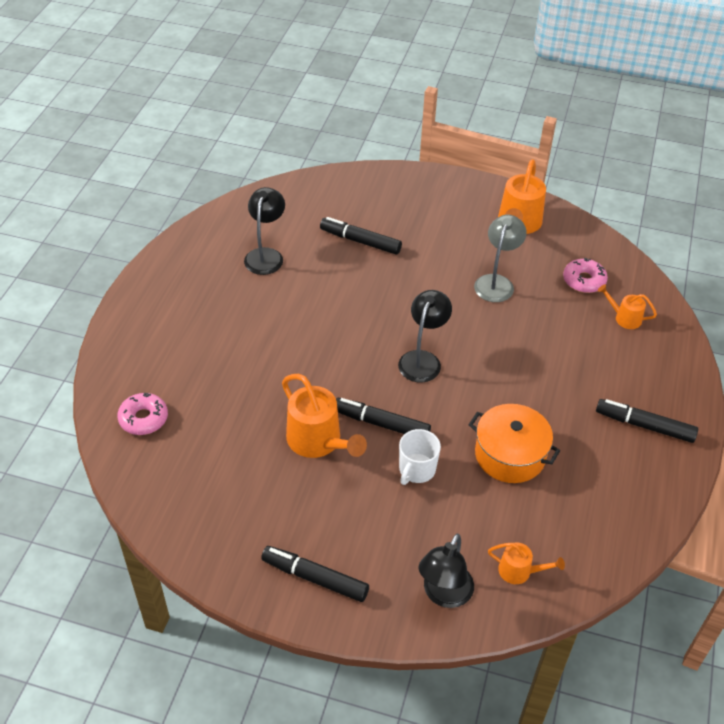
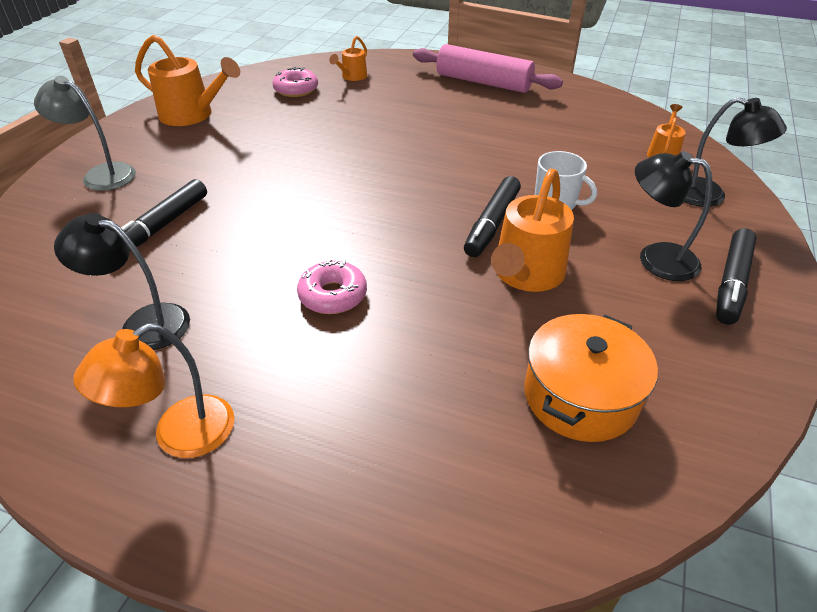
camera: 85 degrees left, 5 degrees down
pink donut [117,393,168,435] -> pink donut moved to [297,259,367,314]
orange watering can [282,374,367,458] -> orange watering can turned 150 degrees clockwise [491,169,574,292]
black lamp [398,290,452,382] -> black lamp moved to [635,151,713,281]
orange pot [469,404,560,483] -> orange pot moved to [524,314,658,442]
grey lamp [474,215,527,302] -> grey lamp moved to [34,76,136,191]
black marker [596,399,698,443] -> pink rolling pin [413,44,563,93]
none -> orange lamp [74,323,234,458]

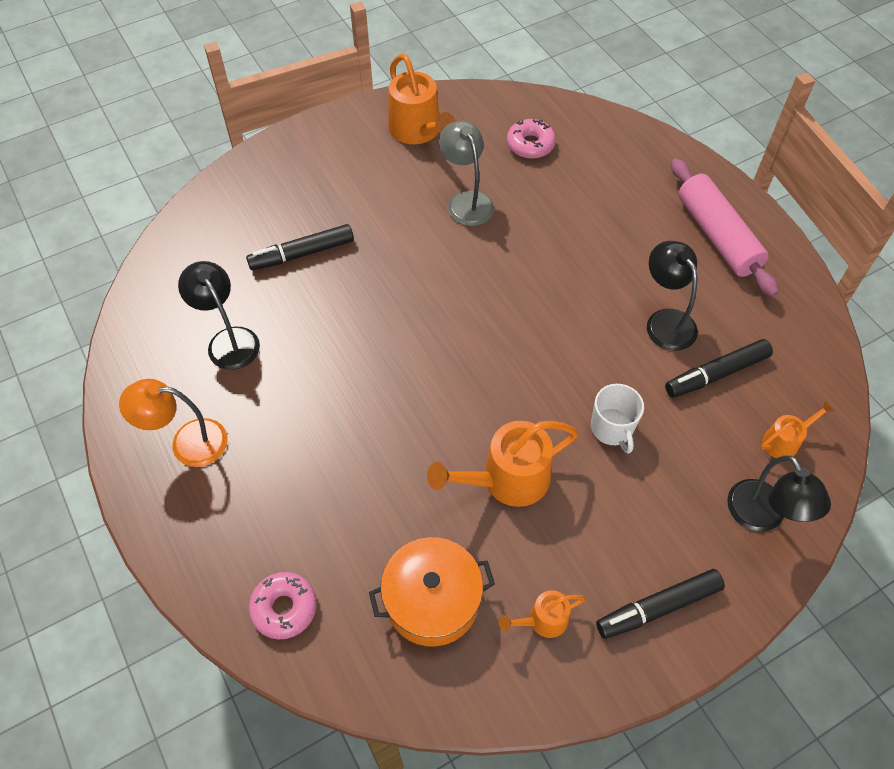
camera: 40 degrees right, 15 degrees up
grey lamp [34,76,136,191] -> grey lamp moved to [439,121,494,226]
pink donut [297,259,367,314] -> pink donut moved to [249,572,317,640]
orange watering can [329,36,367,81] -> orange watering can moved to [499,590,586,638]
black marker [464,176,521,257] -> black marker moved to [665,339,773,397]
black lamp [635,151,713,281] -> black lamp moved to [647,241,698,351]

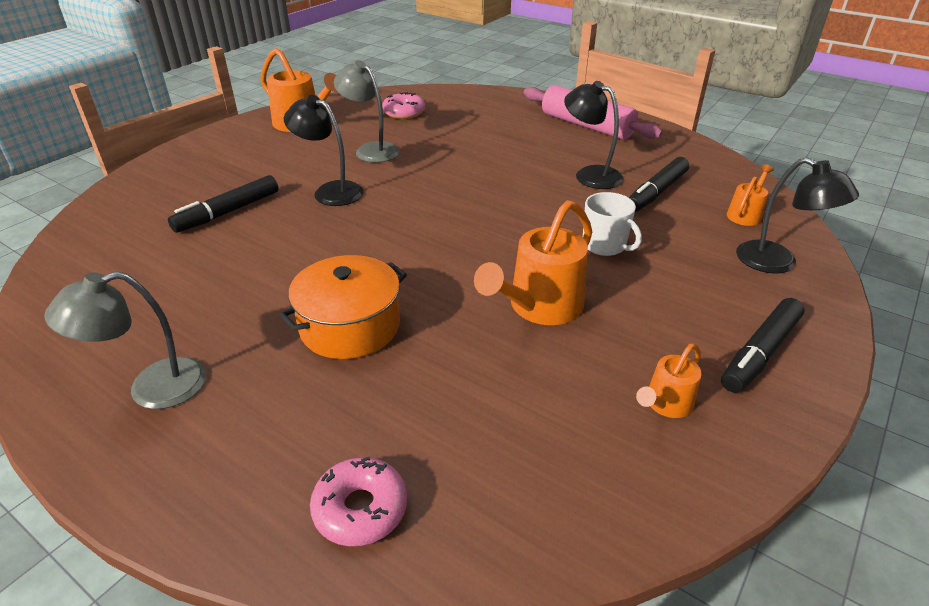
camera: 25 degrees left, 20 degrees down
orange lamp [119,379,228,467] -> grey lamp [44,271,206,409]
black lamp [178,261,260,370] -> black lamp moved to [284,95,363,206]
orange pot [369,537,495,647] -> orange pot moved to [279,255,407,359]

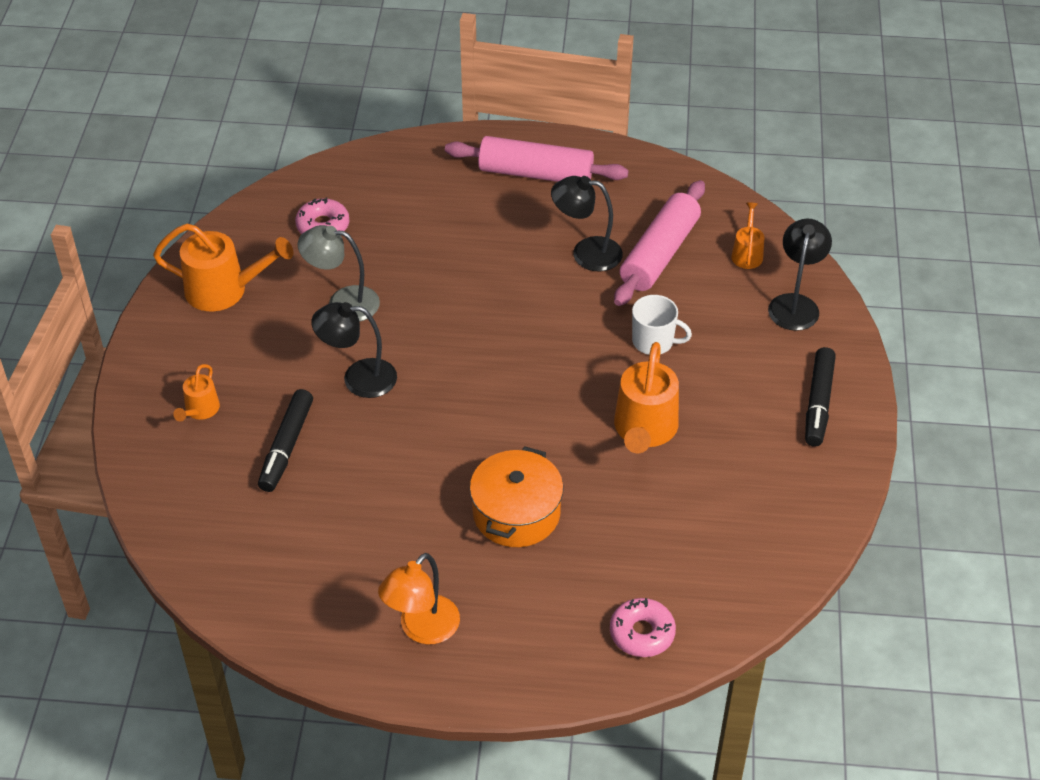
camera: 30 degrees left, 10 degrees up
grey lamp [44,271,206,409] -> orange lamp [378,553,460,645]
black marker [629,157,689,212] -> pink rolling pin [614,180,705,306]
orange watering can [636,343,702,418] -> orange watering can moved to [173,364,220,422]
black lamp [736,157,859,274] -> black lamp turned 90 degrees counterclockwise [768,219,832,331]

